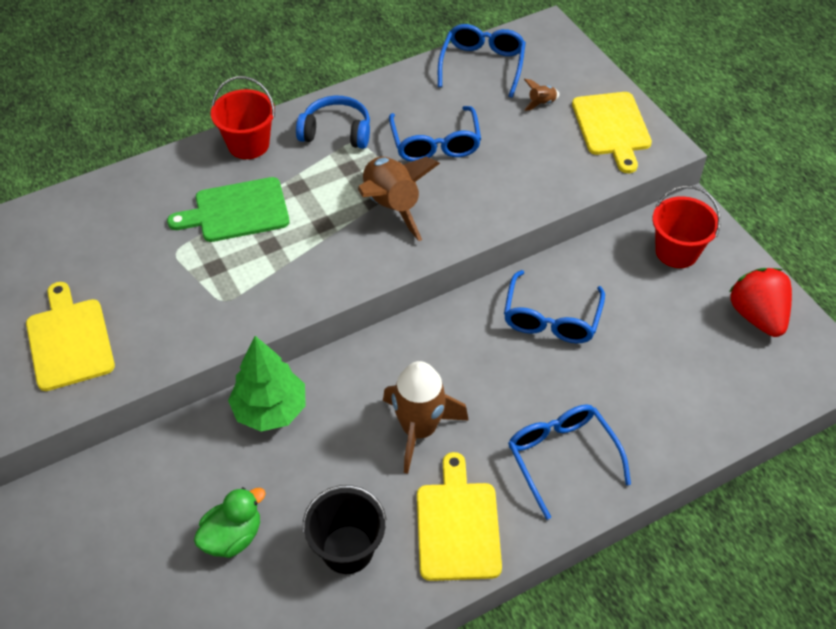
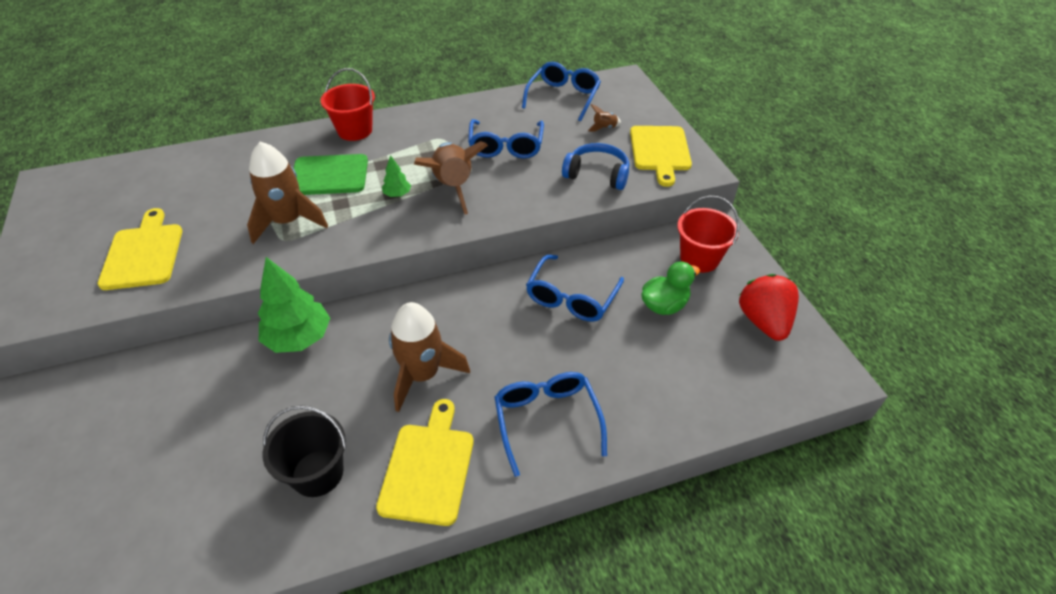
camera: 10 degrees right, 5 degrees down
green duck [194,487,266,558] -> green duck moved to [641,262,700,315]
blue headphones [296,96,370,149] -> blue headphones moved to [562,143,629,190]
none -> brown rocket [247,142,328,244]
none -> green tree [382,155,411,197]

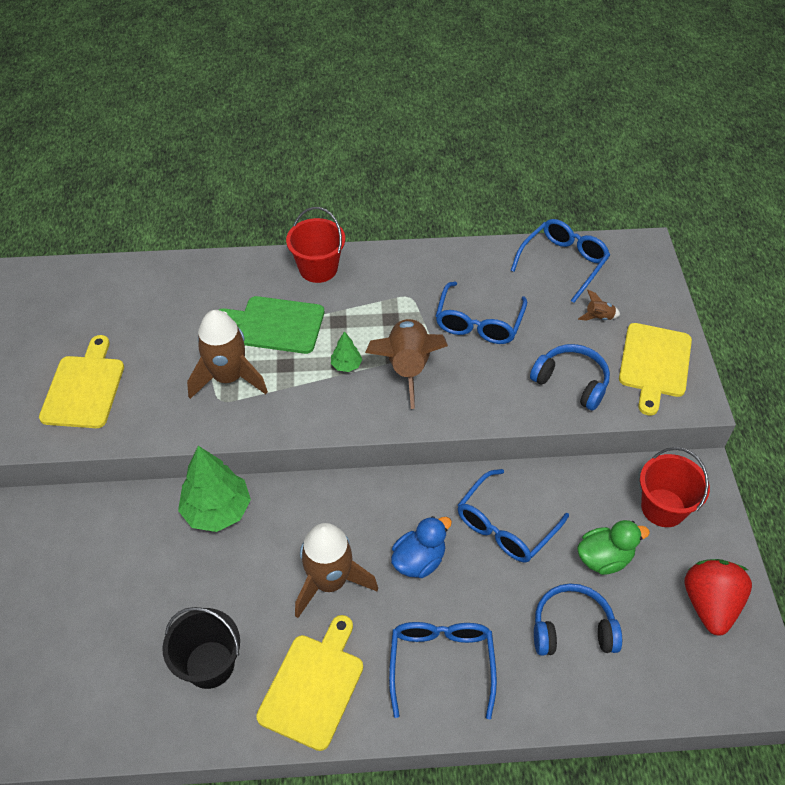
camera: 15 degrees right, 5 degrees up
none -> blue duck [391,516,452,578]
none -> blue headphones [534,583,622,656]

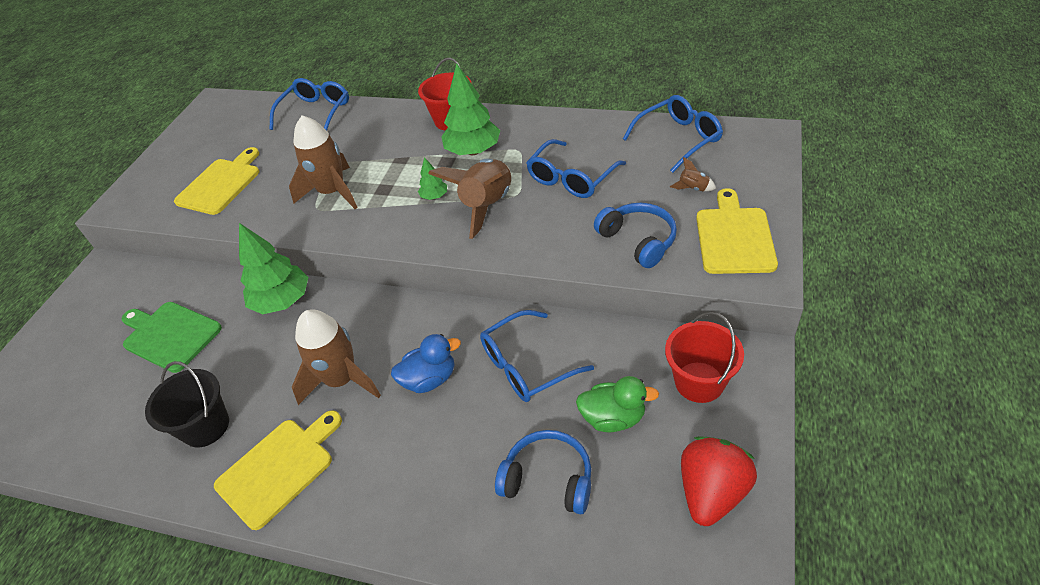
camera: 25 degrees right, 5 degrees down
green cutting board [219,296,324,354] -> green cutting board moved to [121,302,222,373]
blue glasses [389,622,497,719] -> blue glasses moved to [269,78,349,130]
yellow cutting board [619,323,692,416] -> yellow cutting board turned 150 degrees clockwise [696,188,778,274]
none -> green tree [441,63,500,155]

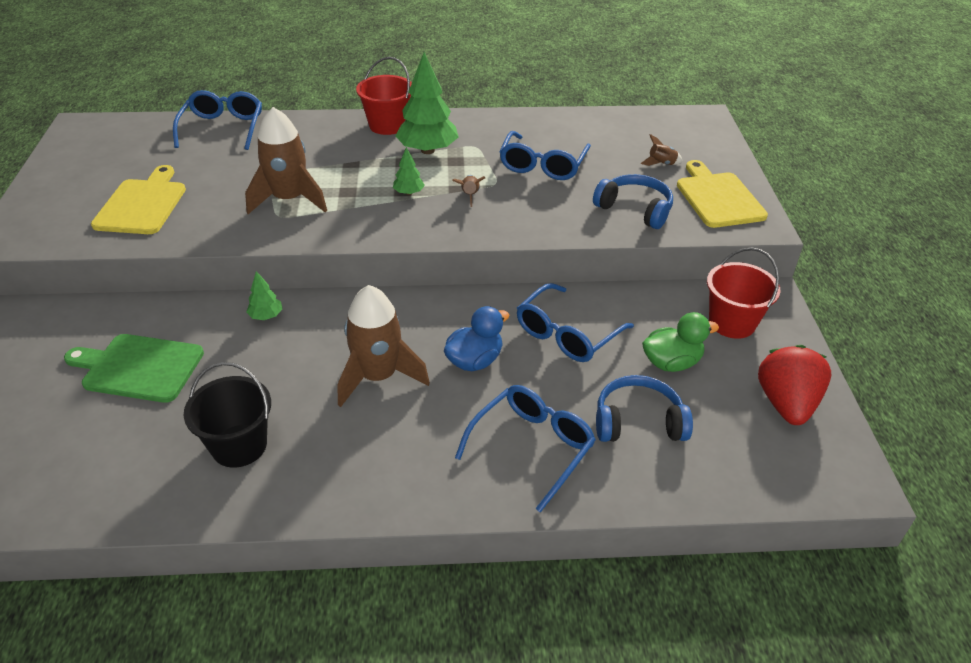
camera: 25 degrees left, 5 degrees down
yellow cutting board [214,411,342,530] -> none
green tree [239,223,308,314] -> green tree [246,271,283,320], size x0.48
brown rocket [428,158,511,239] -> brown rocket [452,175,485,207], size x0.42
blue glasses [623,95,723,173] -> blue glasses moved to [455,385,596,513]

